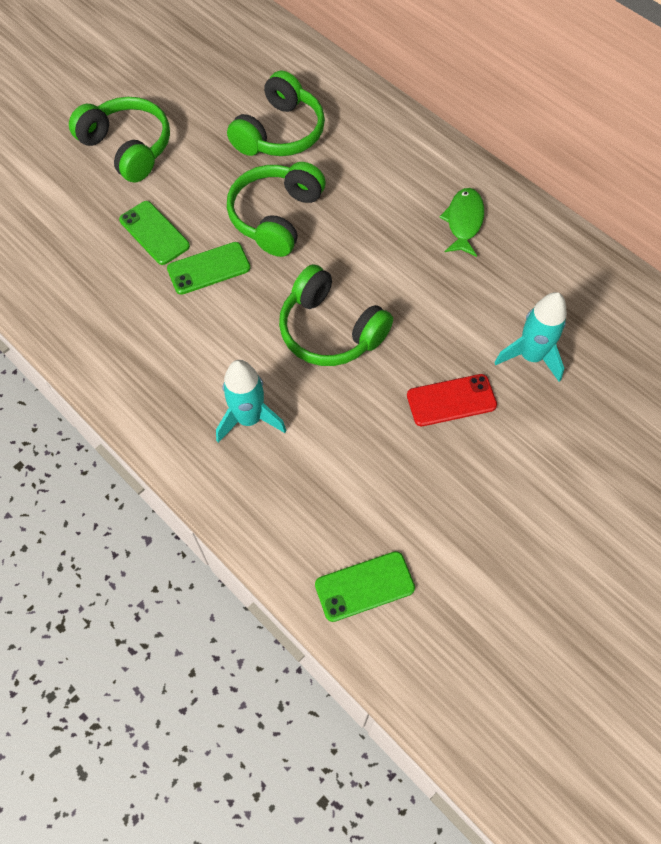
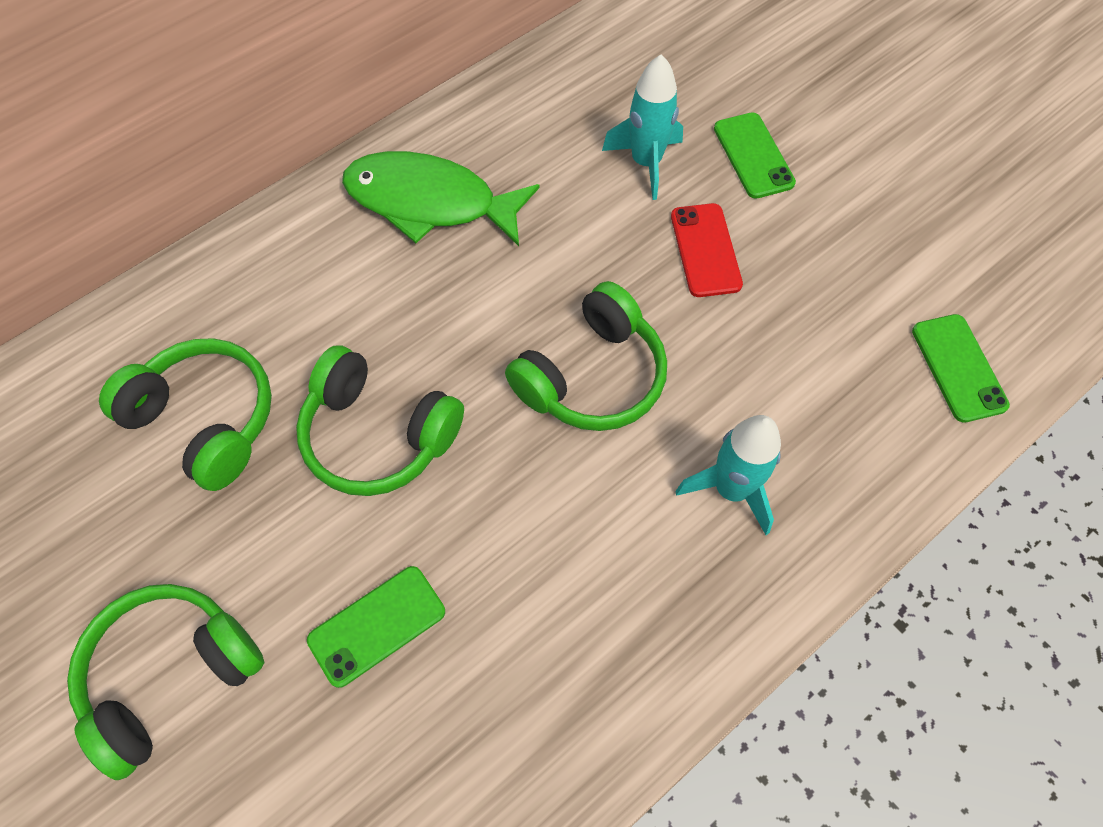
camera: 85 degrees left, 0 degrees up
green phone [167,242,250,295] -> green phone moved to [714,112,796,199]
green fish [439,188,484,257] -> green fish [342,151,540,246], size x1.71

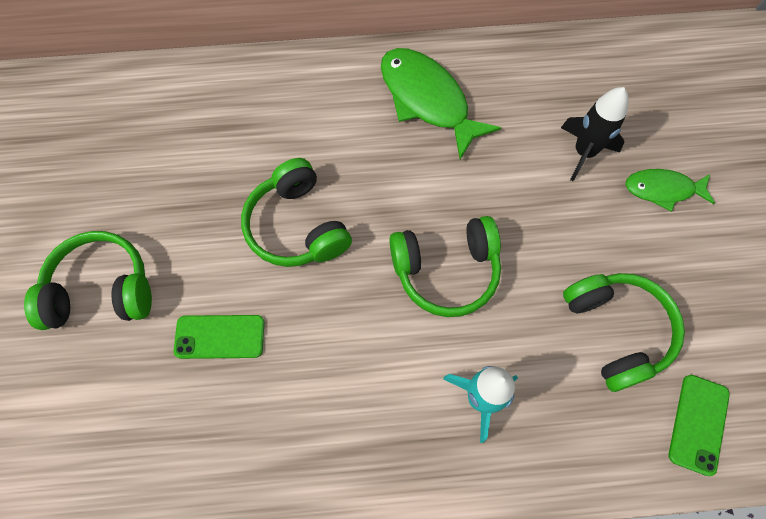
camera: 35 degrees right, 5 degrees up
green headphones [99,338,272,491] -> green headphones moved to [563,273,685,392]
turquoise rocket [602,54,683,200] -> black rocket [561,87,629,181]
red phone [671,203,743,297] -> none
green phone [714,112,796,199] -> green fish [625,169,715,212]

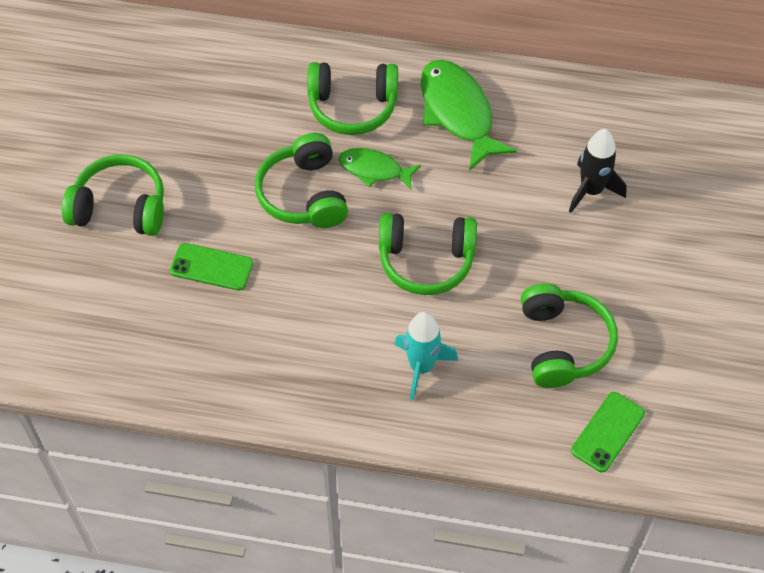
camera: 15 degrees right, 10 degrees down
green fish [625,169,715,212] -> green fish moved to [339,148,421,190]
none -> green headphones [307,62,398,135]

